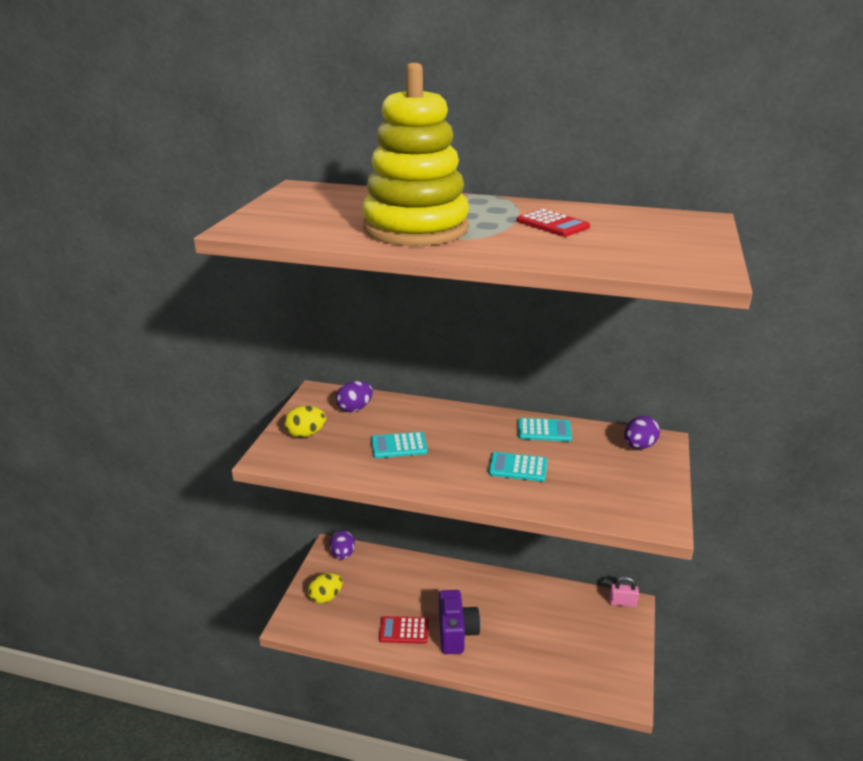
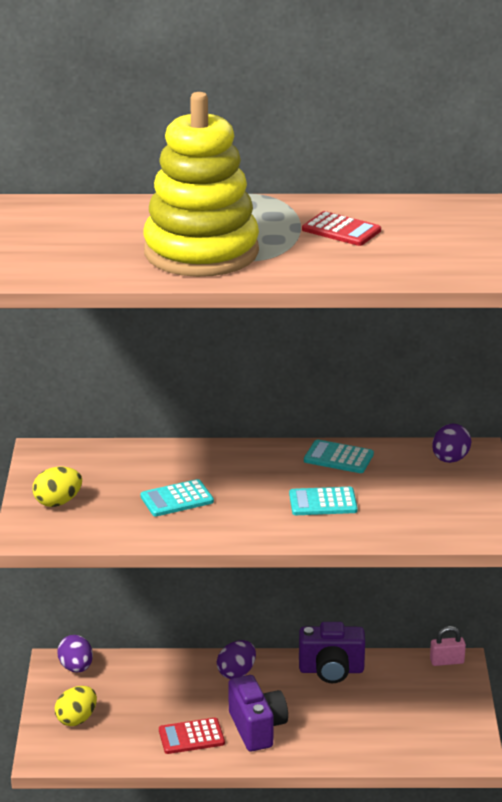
camera: 15 degrees left, 0 degrees up
purple egg [336,381,373,412] -> purple egg moved to [217,640,256,679]
turquoise calculator [518,418,572,442] -> turquoise calculator turned 150 degrees counterclockwise [304,439,374,473]
none -> purple camera [299,622,365,683]

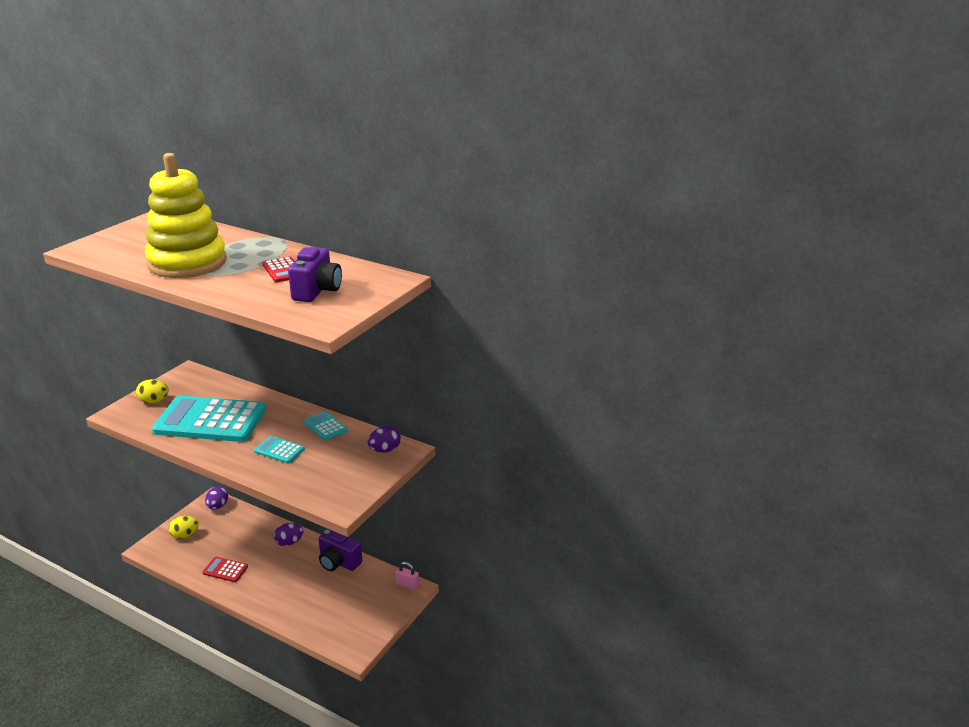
camera: 30 degrees right, 0 degrees up
turquoise calculator [140,479,214,516] -> turquoise calculator [152,396,266,442], size x2.32
purple camera [228,675,288,751] -> purple camera moved to [288,247,342,302]

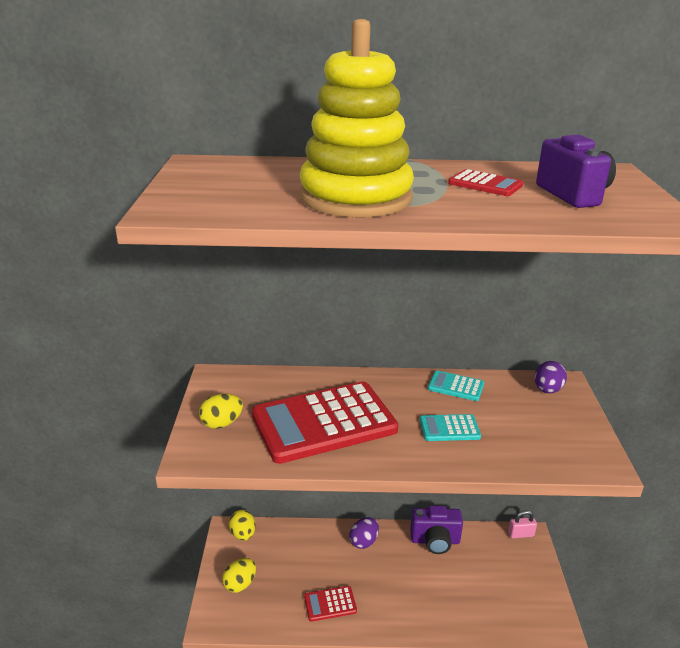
camera: 30 degrees left, 0 degrees up
turquoise calculator [152,396,266,442] -> red calculator [252,382,398,464]
purple egg [205,486,228,510] -> yellow egg [229,510,256,541]

